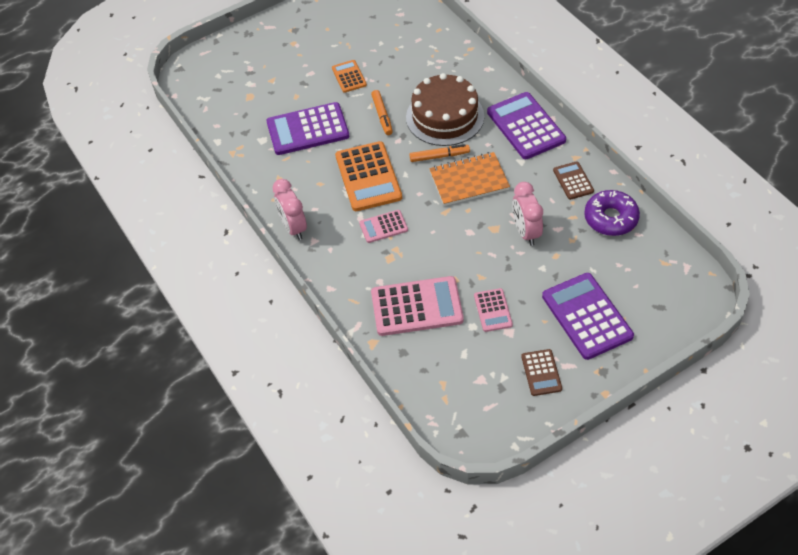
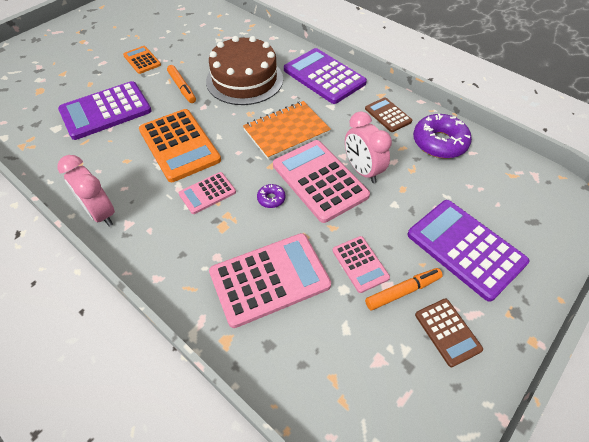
camera: 20 degrees left, 0 degrees up
orange marker [410,144,470,162] -> orange marker moved to [365,268,443,310]
none -> purple donut [257,184,285,208]
none -> pink calculator [273,140,370,223]

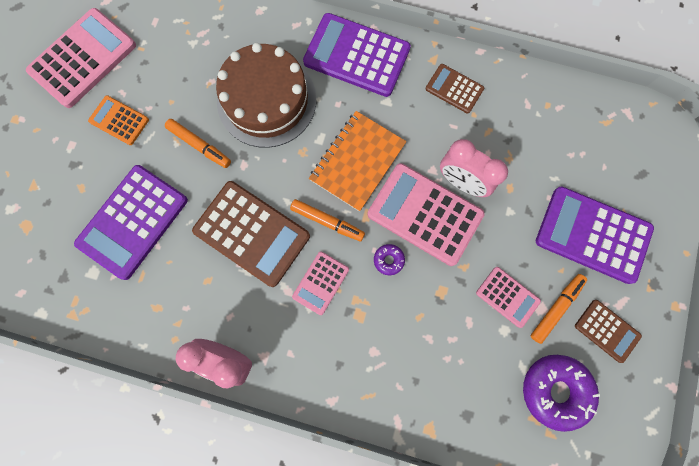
camera: 25 degrees left, 25 degrees up
orange calculator [139,109,221,182] -> brown calculator [192,181,310,287]
pink calculator [209,233,331,328] -> pink calculator moved to [26,8,136,108]
purple donut [413,114,472,158] -> purple donut moved to [523,355,600,432]
none -> orange marker [290,199,365,241]

